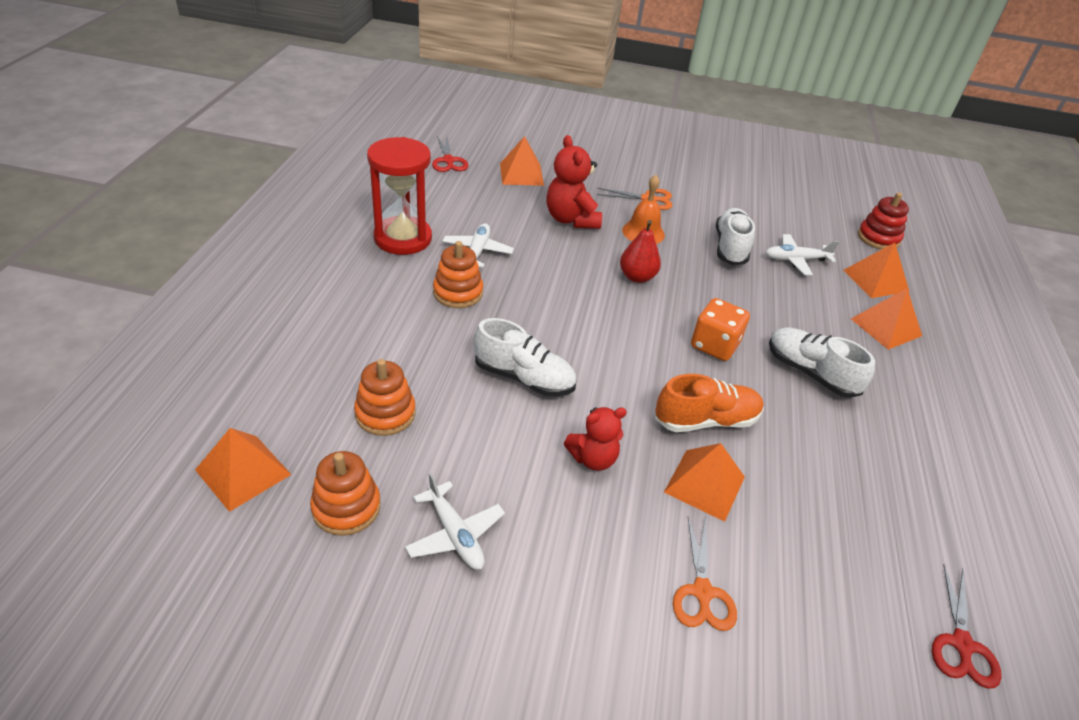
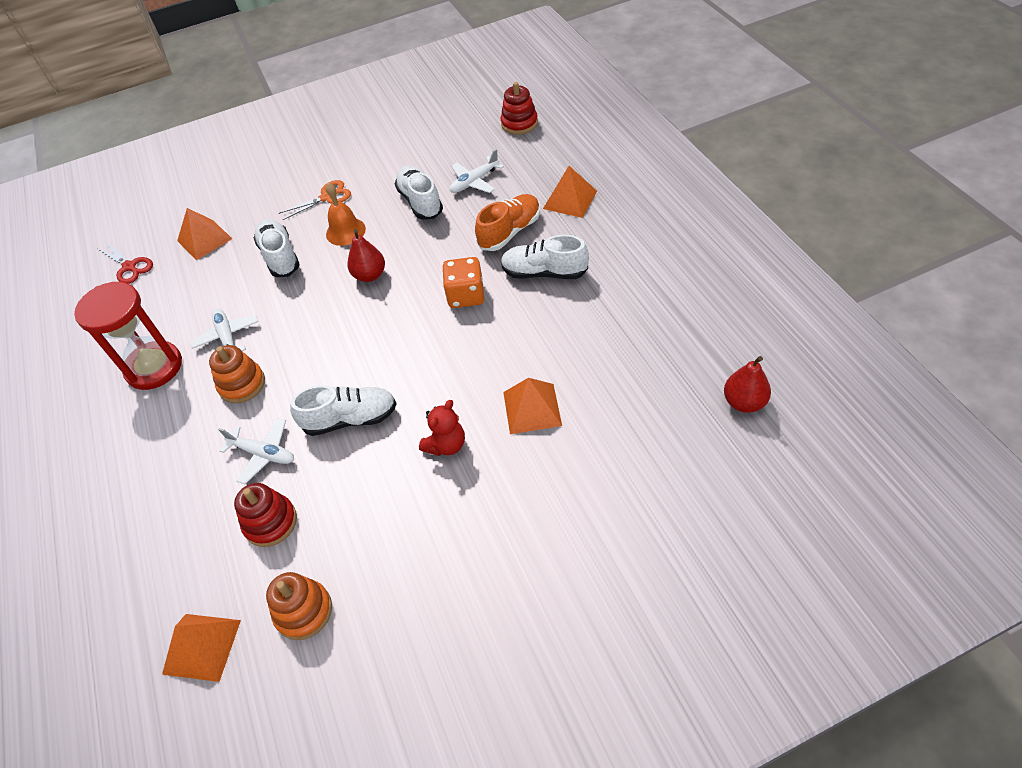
camera: 25 degrees left, 10 degrees up
orange stacking toy [354,359,416,436] -> red stacking toy [234,483,297,547]
white plane [405,472,505,570] -> white plane moved to [218,418,294,484]
red teddy bear [546,135,602,229] -> white shoe [253,219,300,277]
orange shoe [655,374,763,432] -> orange shoe moved to [475,194,540,251]
orange scissors [673,516,737,631] -> none
orange pyramid [844,243,909,298] -> none
red scissors [932,564,1002,689] -> red pear [724,356,771,413]

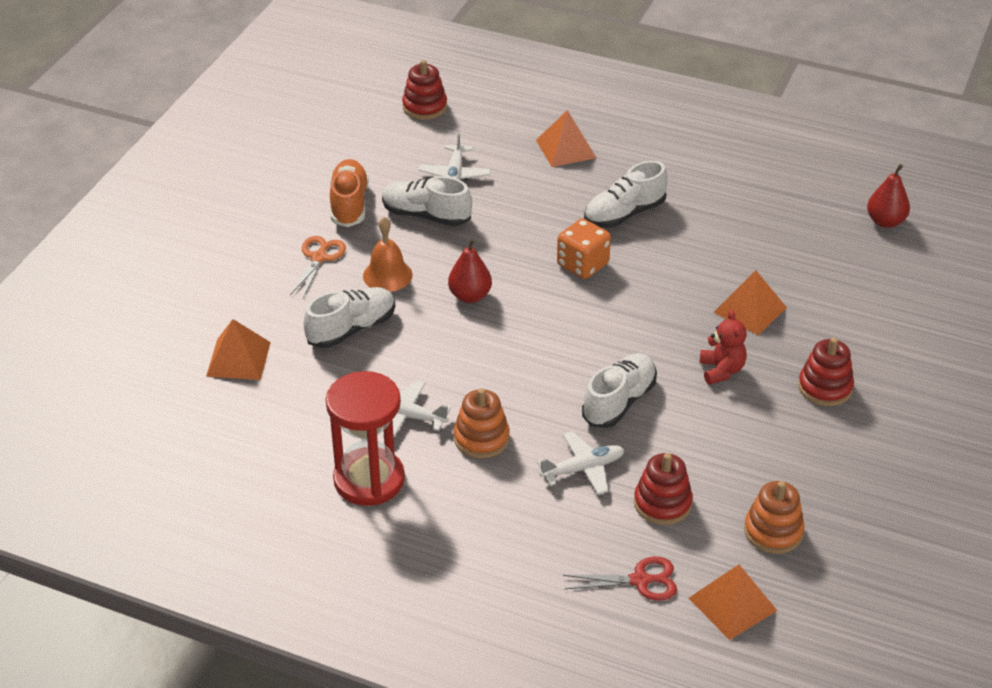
camera: 50 degrees left, 10 degrees down
red scissors [98,242,153,284] -> red scissors moved to [563,557,677,601]
white shoe [253,219,300,277] -> white shoe turned 120 degrees clockwise [304,287,395,348]
orange shoe [475,194,540,251] -> orange shoe moved to [330,159,369,227]
none -> red stacking toy [798,337,854,406]

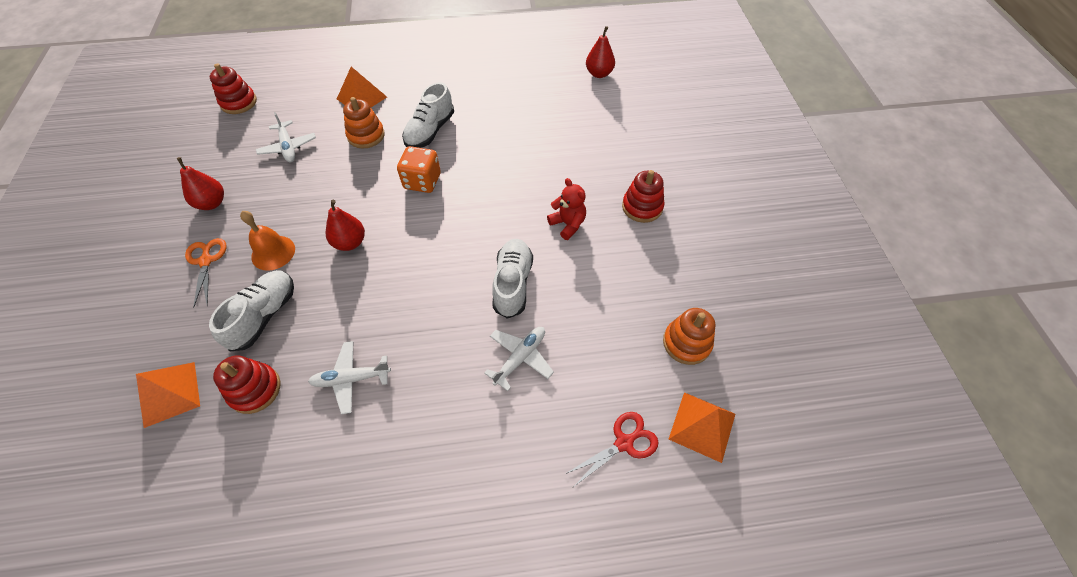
camera: 30 degrees left, 15 degrees up
red hourglass [326,371,405,506] -> none
orange shoe [330,159,369,227] -> red pear [177,157,224,210]
white shoe [382,176,472,226] -> none
orange stacking toy [454,388,510,459] -> orange stacking toy moved to [343,97,385,149]
red stacking toy [634,453,693,525] -> red stacking toy moved to [213,355,280,414]
orange pyramid [713,270,787,335] -> none

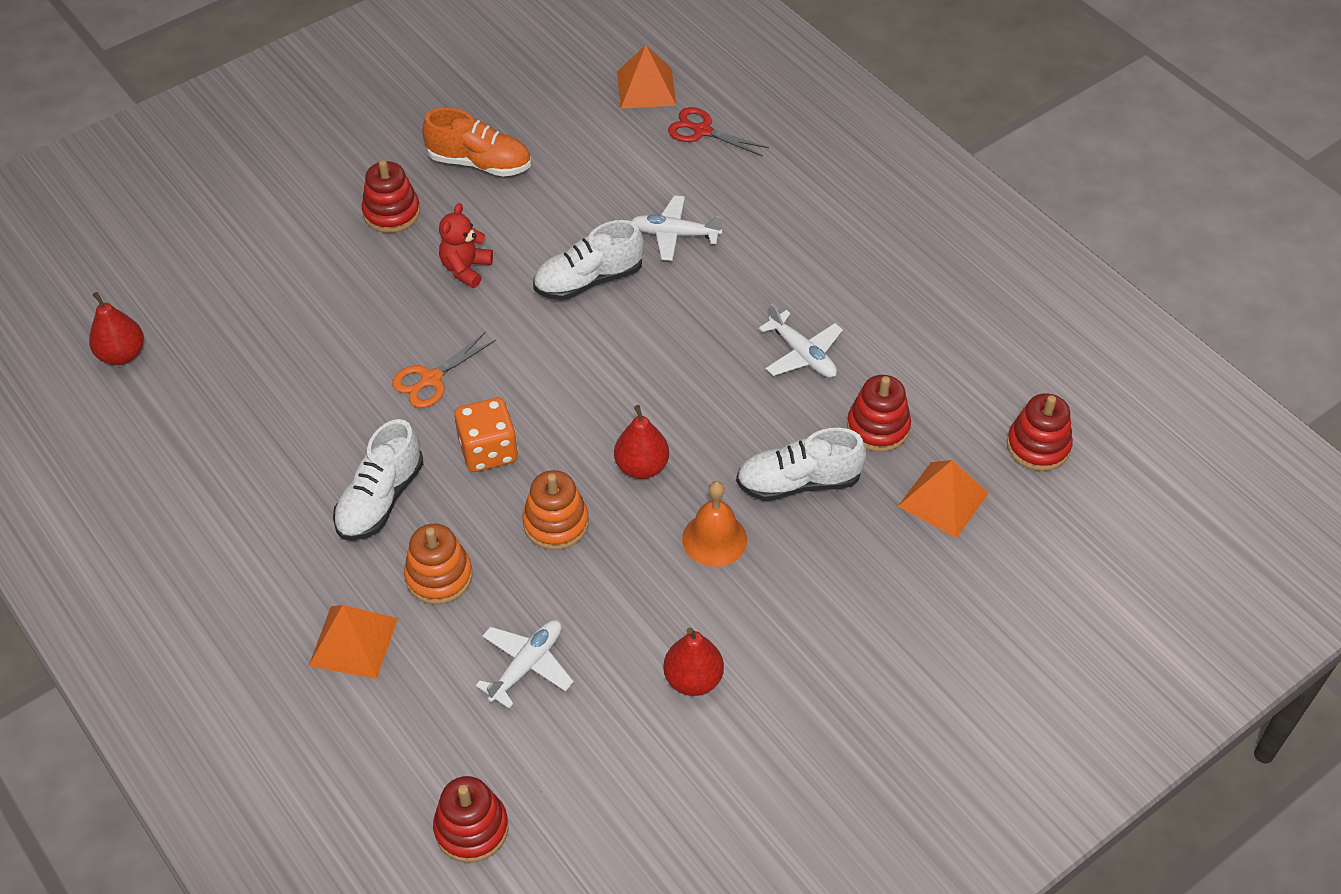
camera: 120 degrees left, 5 degrees down
orange scissors [185,238,227,308] -> orange scissors moved to [392,332,496,408]
white shoe [402,82,454,148] -> white shoe turned 120 degrees clockwise [333,419,423,541]
orange stacking toy [663,308,715,365] -> orange stacking toy moved to [522,470,589,550]
none -> orange shoe [422,108,531,177]
none -> red stacking toy [1007,393,1073,471]

